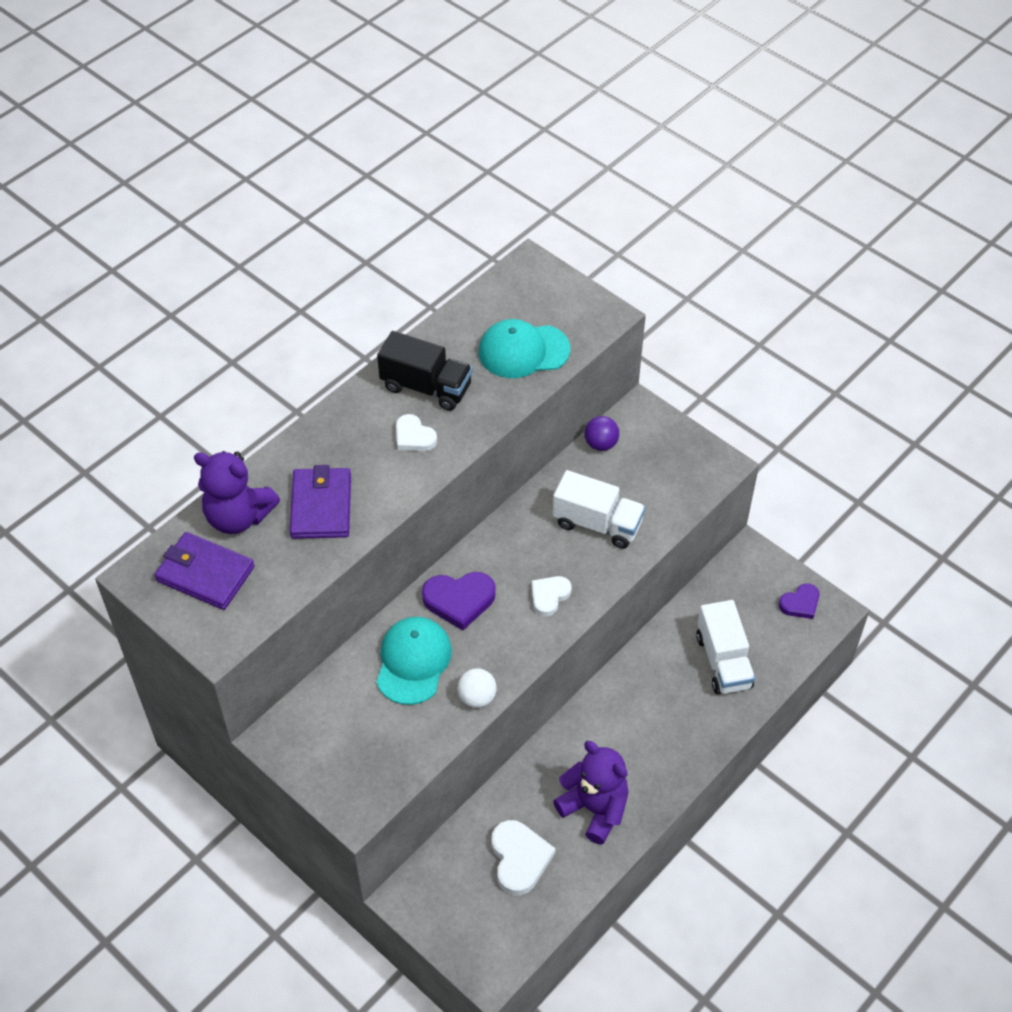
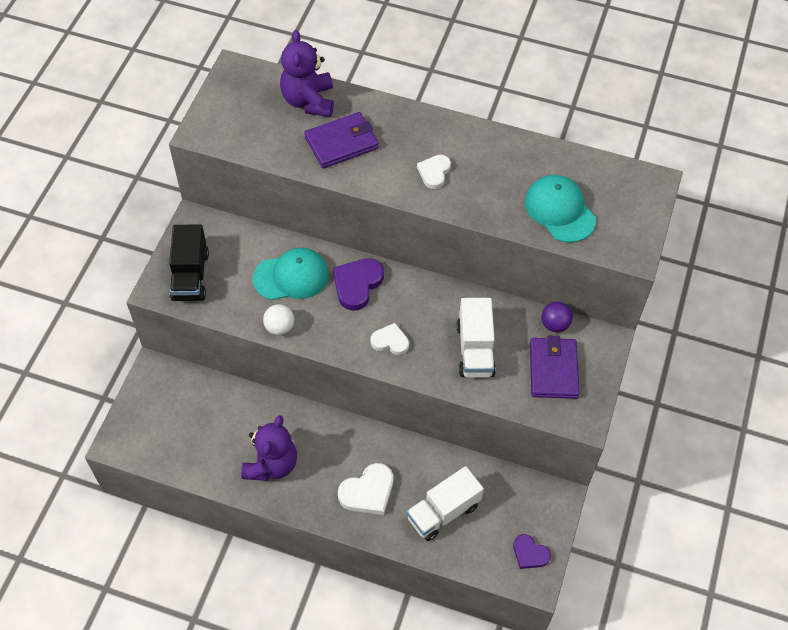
camera: 65 degrees right, 5 degrees up
purple wallet [155,532,255,610] -> purple wallet moved to [530,336,580,399]
black truck [377,331,473,411] -> black truck moved to [169,225,209,301]
purple heart [422,572,496,630] -> purple heart turned 60 degrees clockwise [333,258,384,311]
white heart [491,820,556,896] -> white heart moved to [338,463,393,515]

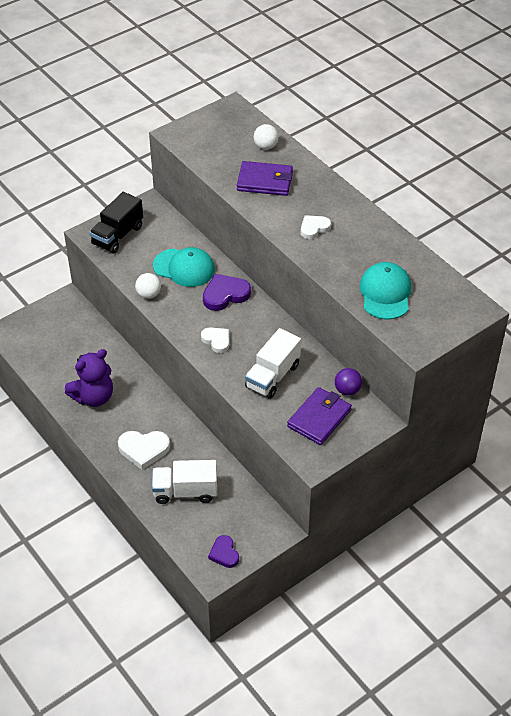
camera: 35 degrees right, 10 degrees down
purple teddy bear [280,30,334,117] -> white ball [254,124,278,150]

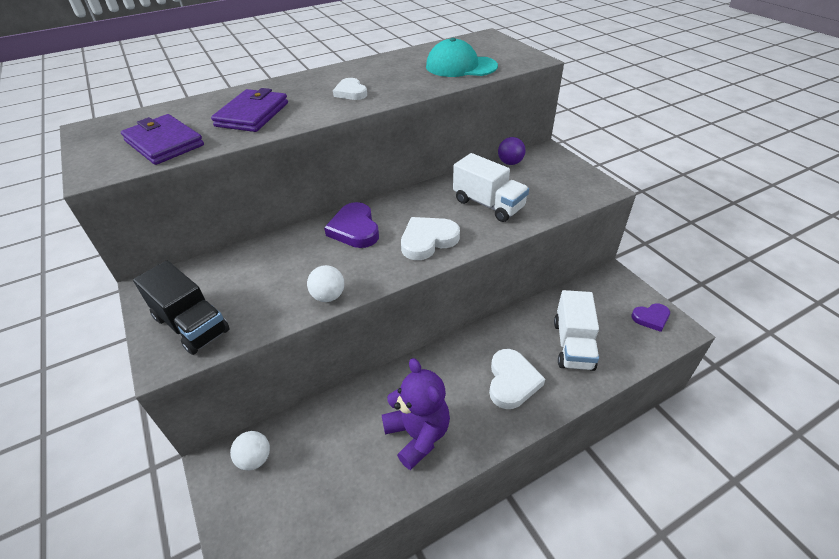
camera: 80 degrees left, 5 degrees down
turquoise cap [153,247,215,287] -> none
white heart [201,327,229,353] -> white heart [401,217,460,260], size x1.56
white ball [254,124,278,150] -> white ball moved to [230,431,270,470]
purple wallet [287,387,352,445] -> purple wallet moved to [121,114,204,165]

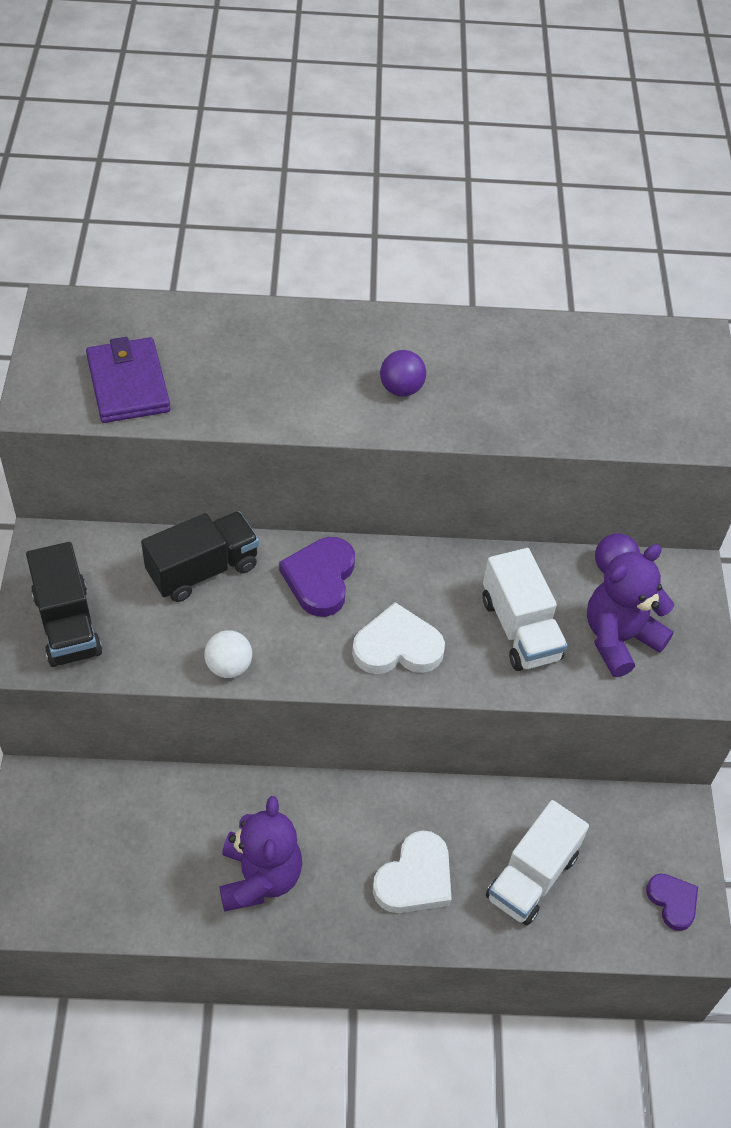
camera: 25 degrees right, 10 degrees up
purple wallet [211,88,288,132] -> none
white ball [230,431,270,470] -> none
white heart [333,78,367,100] -> purple ball [380,350,426,397]
turquoise cap [426,38,498,77] -> none
purple heart [631,303,670,332] -> purple heart turned 135 degrees counterclockwise [646,873,698,931]
none -> black truck [141,511,259,602]
none -> purple teddy bear [587,544,675,677]

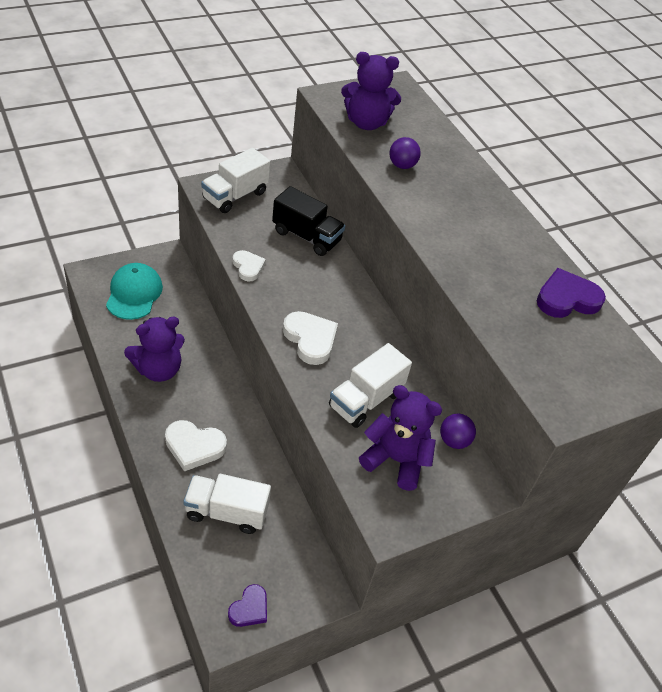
camera: 60 degrees right, 5 degrees down
black truck [26,542,102,667] -> white truck [201,148,270,213]
purple wallet [86,337,170,423] -> purple teddy bear [341,52,401,130]
white ball [204,630,252,678] -> white heart [232,250,266,281]
purple heart [279,537,355,617] -> purple heart moved to [537,268,606,318]
purple ball [380,350,426,397] -> purple ball moved to [389,137,421,169]
none -> turquoise cap [106,263,163,320]

